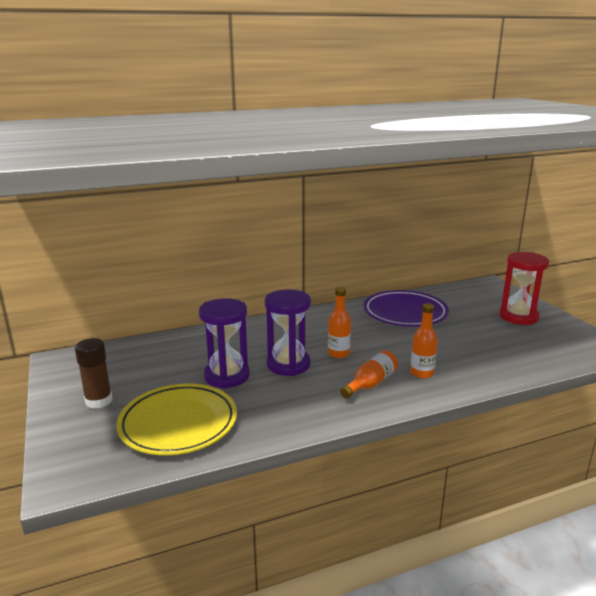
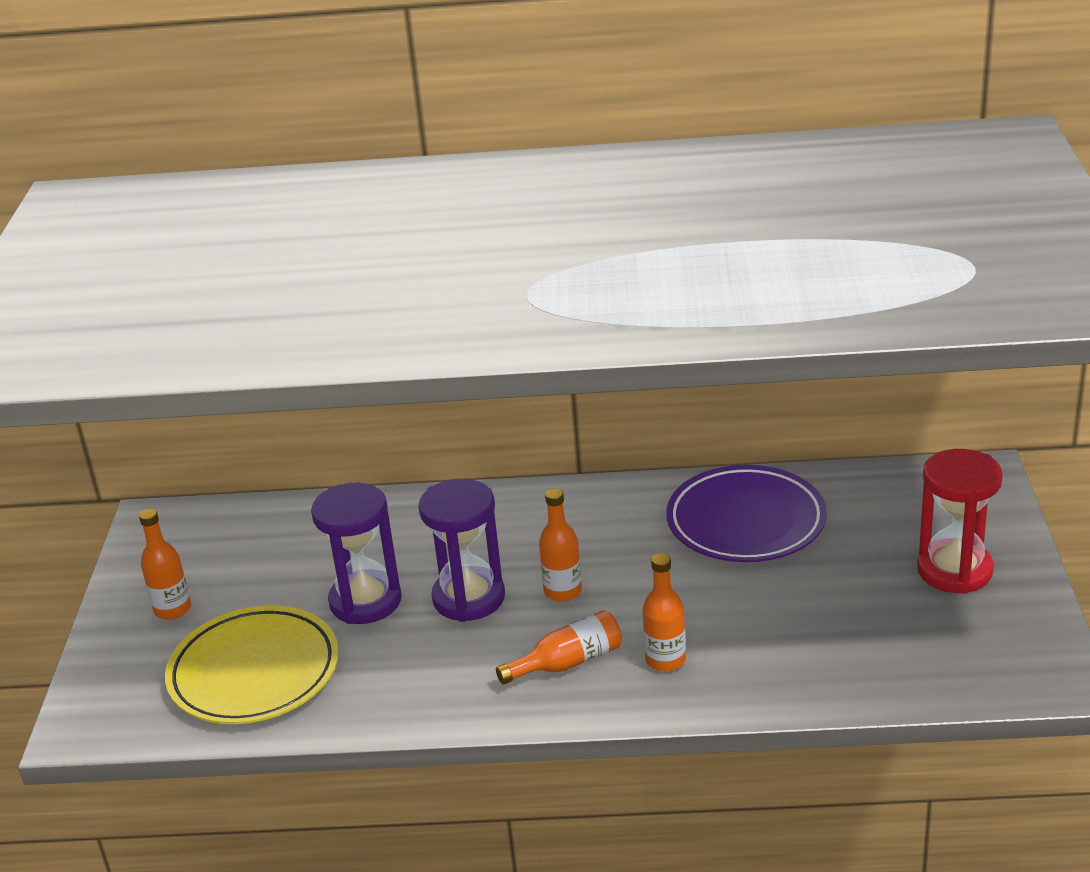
camera: 25 degrees right, 10 degrees up
brown glue stick [75,338,112,409] -> orange bottle [139,509,191,620]

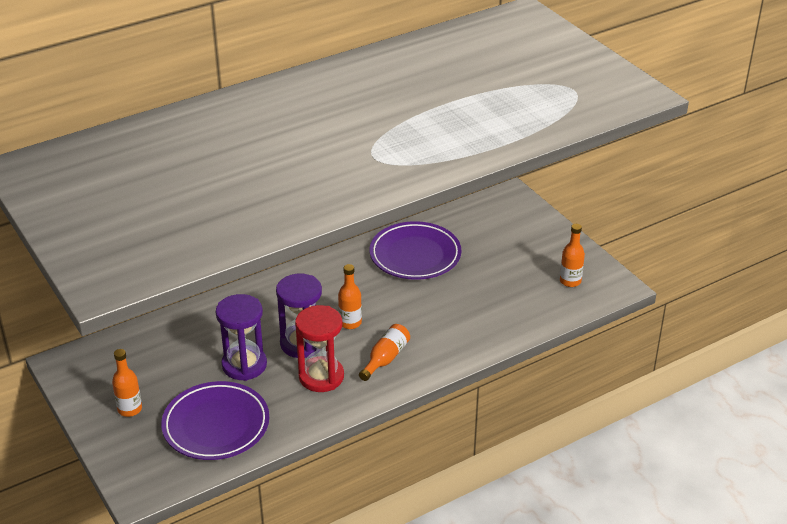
camera: 35 degrees left, 5 degrees up
yellow plate [165,605,339,724] -> purple plate [161,381,269,460]
orange bottle [643,553,686,672] -> orange bottle moved to [560,224,585,287]
red hourglass [917,449,1003,594] -> red hourglass moved to [295,305,344,392]

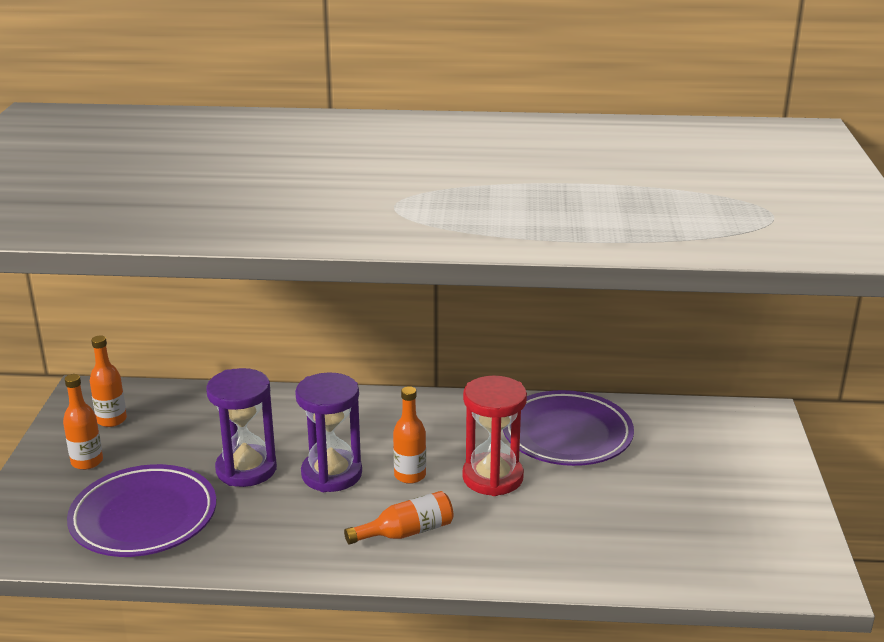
camera: 35 degrees right, 10 degrees down
red hourglass [295,305,344,392] -> red hourglass moved to [462,375,527,496]
orange bottle [560,224,585,287] -> orange bottle moved to [90,335,127,427]

